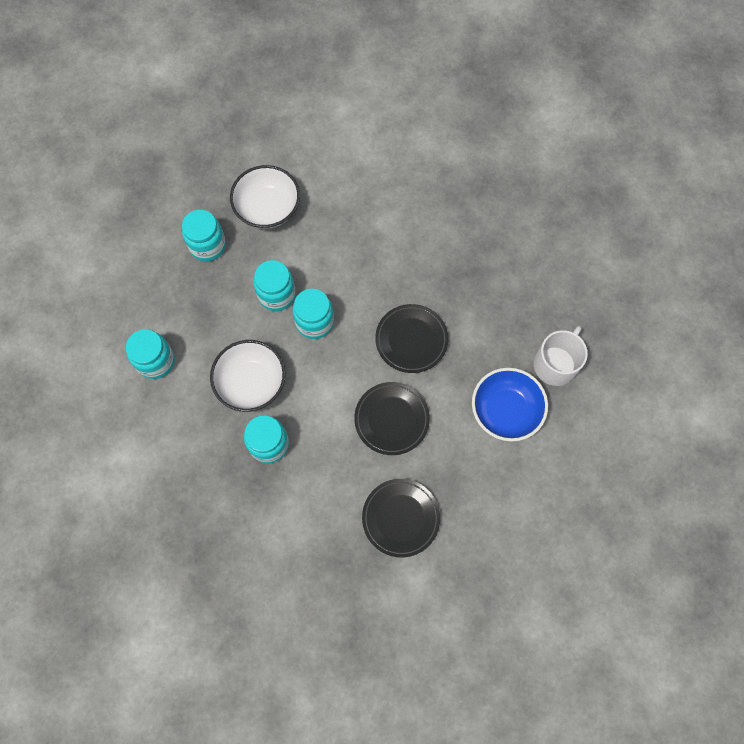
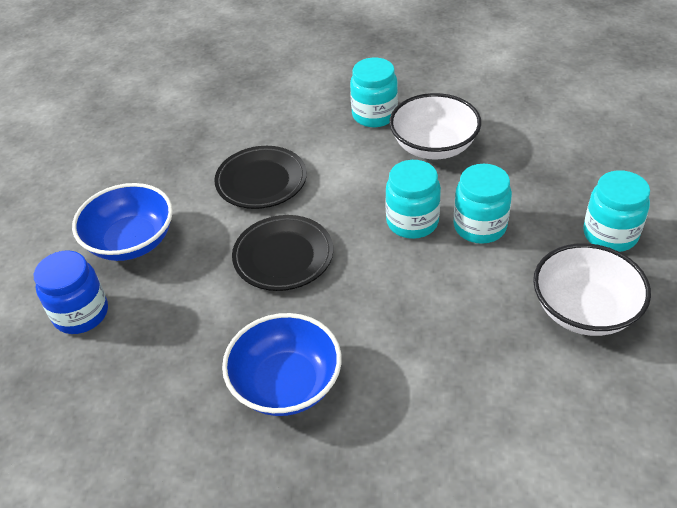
camera: 155 degrees right, 25 degrees down
turquoise jar [126,329,175,379] -> none
black plate [362,479,440,557] -> none
white mug [534,326,588,386] -> blue jar [34,250,108,334]
none -> blue bowl [222,313,342,416]

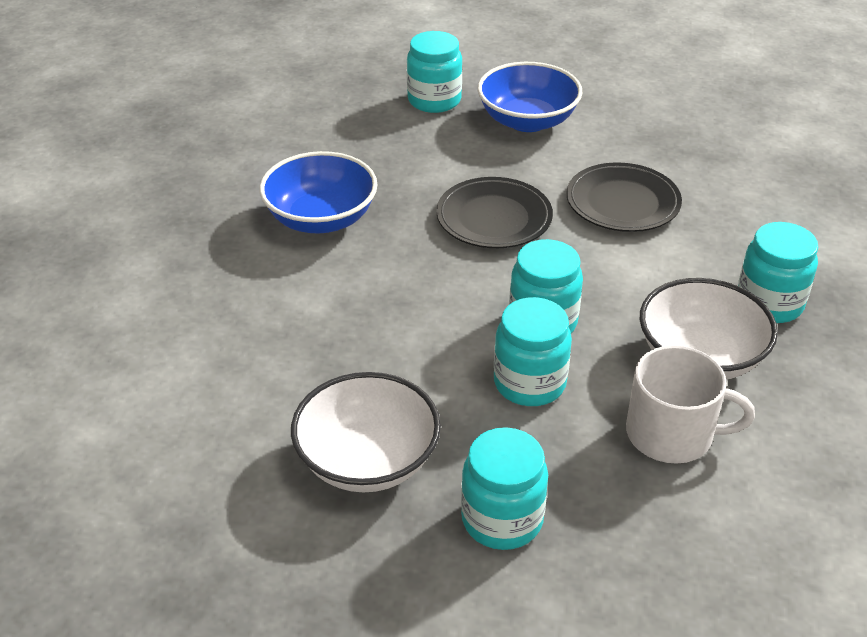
camera: 90 degrees right, 5 degrees down
blue jar [34,250,108,334] -> turquoise jar [407,31,462,113]
none -> white mug [626,345,755,464]

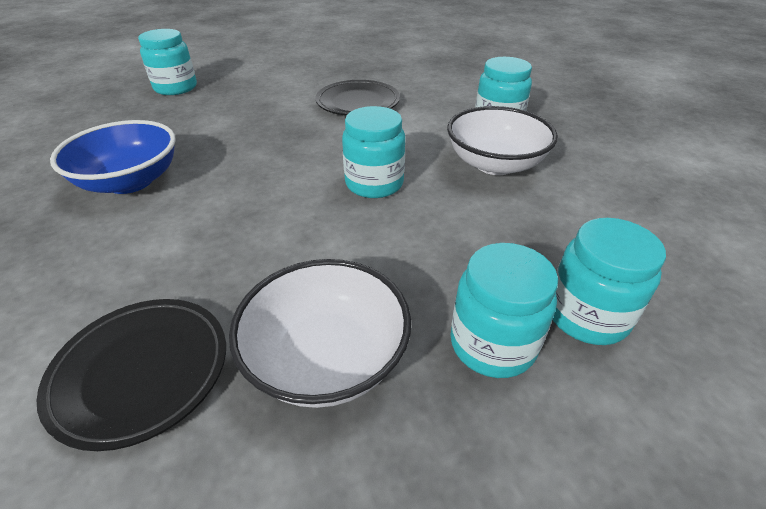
camera: 35 degrees left, 0 degrees up
black plate [436,177,553,248] -> black plate moved to [36,299,226,451]
blue bowl [477,62,582,132] -> none
turquoise jar [494,297,572,406] -> turquoise jar moved to [552,218,666,345]
white mug [626,345,755,464] -> none

